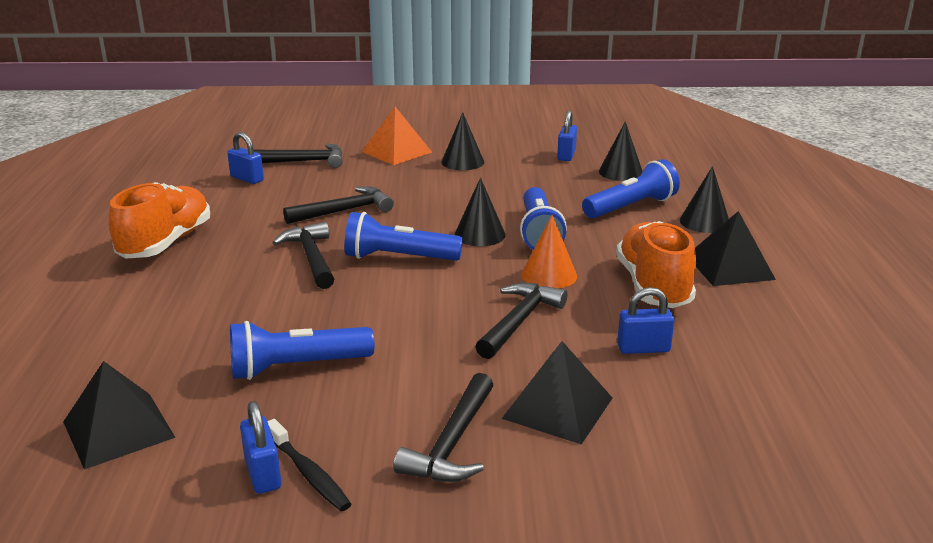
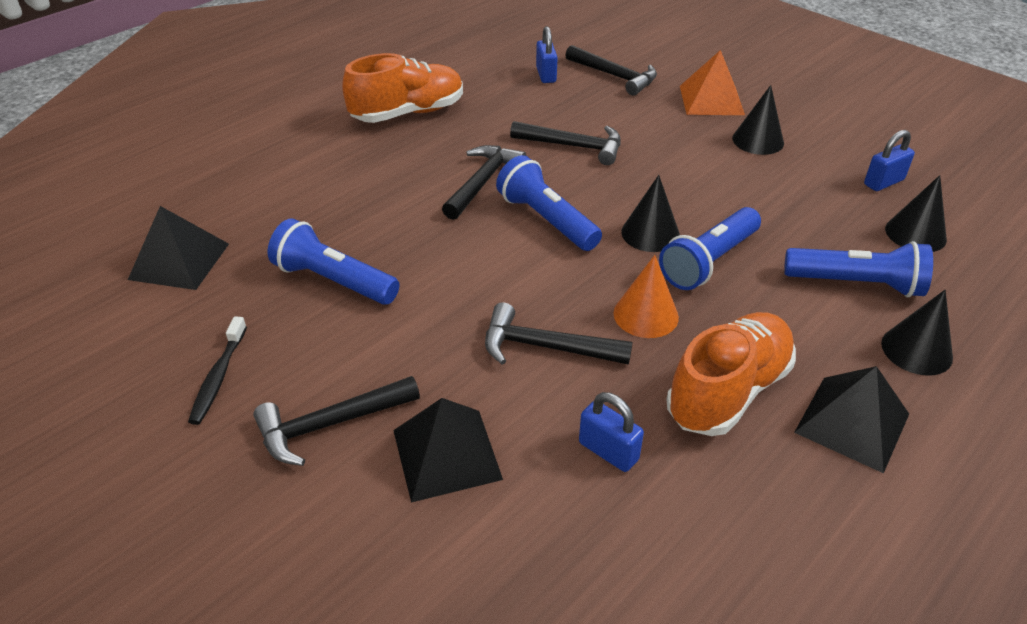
camera: 45 degrees right, 15 degrees up
blue padlock [240,401,281,494] -> none
black hammer [475,283,568,359] -> black hammer turned 150 degrees counterclockwise [485,302,633,365]

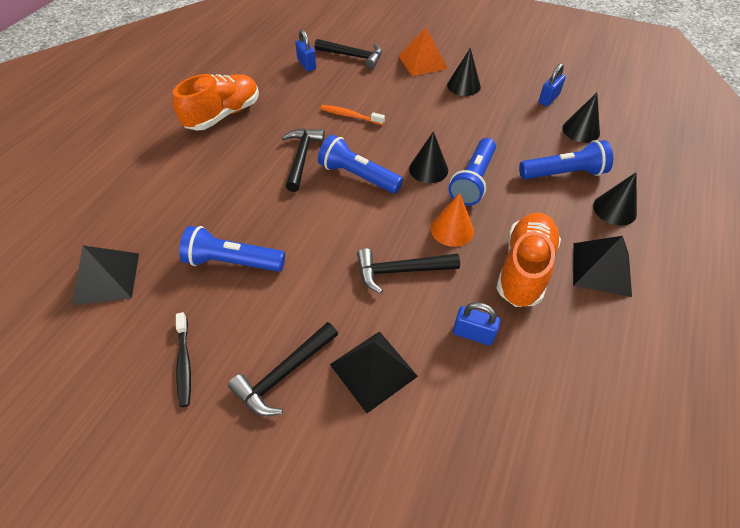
camera: 20 degrees left, 10 degrees up
black hammer [510,121,621,165] -> orange toothbrush [320,105,385,125]

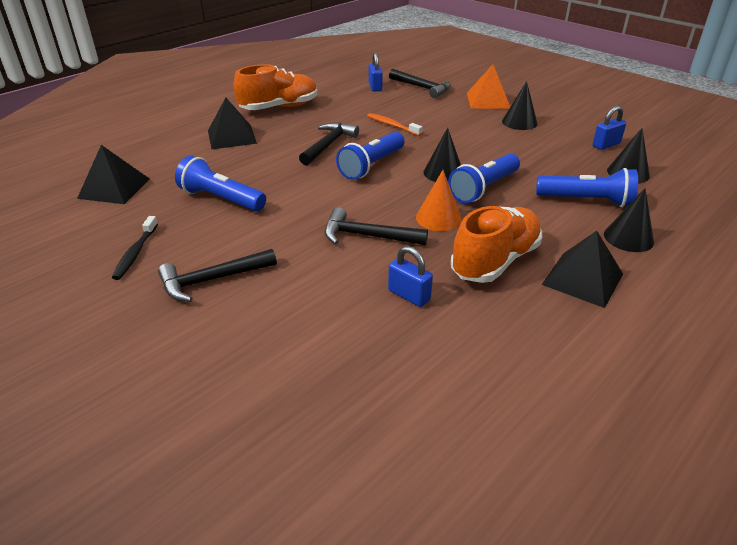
camera: 20 degrees right, 15 degrees down
blue flashlight [318,135,403,194] -> blue flashlight turned 105 degrees counterclockwise [336,132,404,180]
black pyramid [330,331,418,413] -> black pyramid moved to [208,98,257,149]

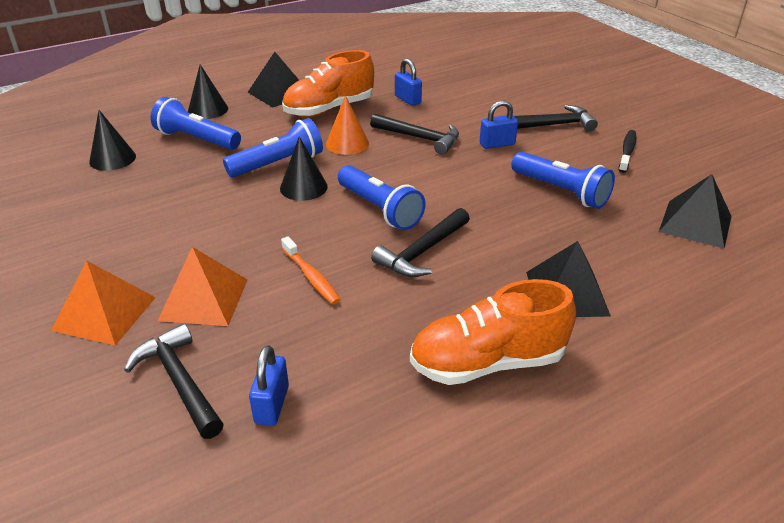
camera: 165 degrees left, 0 degrees up
blue flashlight [336,132,404,180] -> blue flashlight turned 90 degrees clockwise [338,165,426,230]
black cone [502,81,538,130] -> none
blue padlock [593,106,626,150] -> blue padlock moved to [480,100,518,149]
none -> orange pyramid [158,247,247,326]

